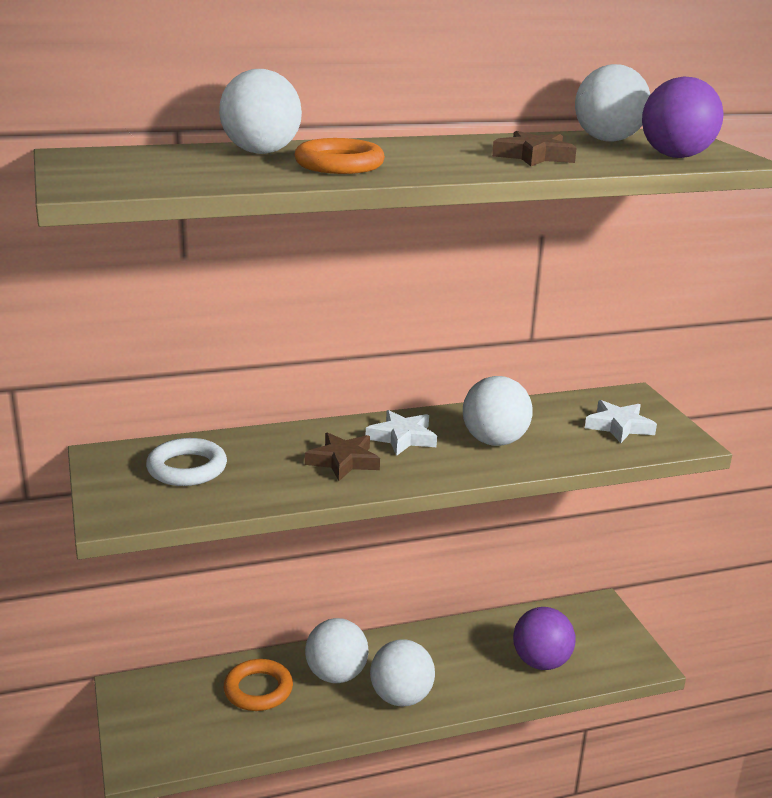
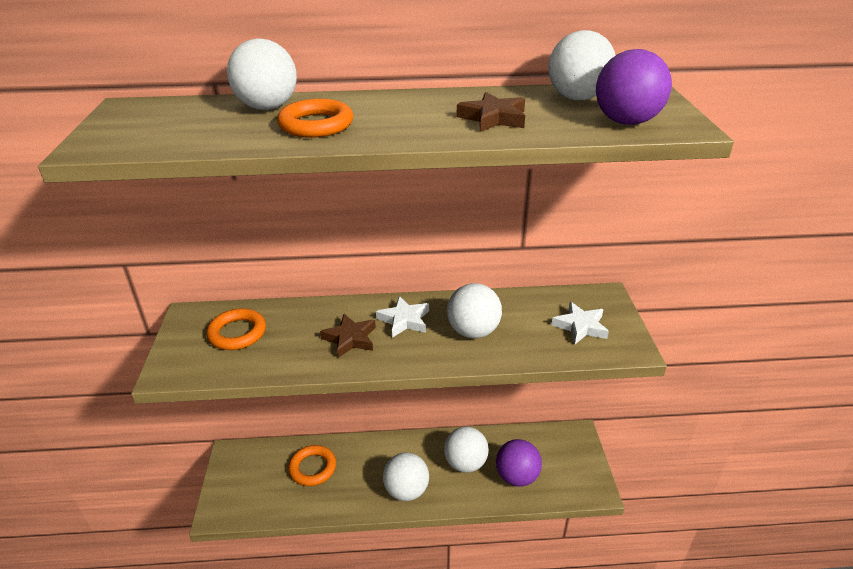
camera: 15 degrees right, 10 degrees up
white ring [146,438,227,486] -> orange ring [206,308,266,350]
white ball [305,618,369,683] -> white ball moved to [444,426,489,473]

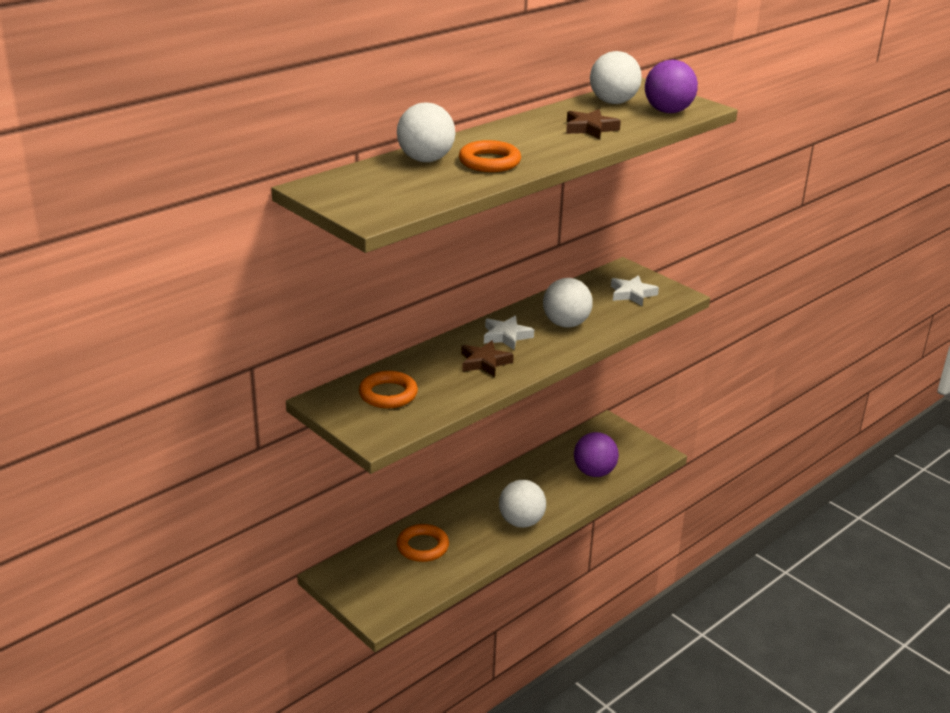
camera: 40 degrees left, 5 degrees down
white ball [444,426,489,473] -> none

